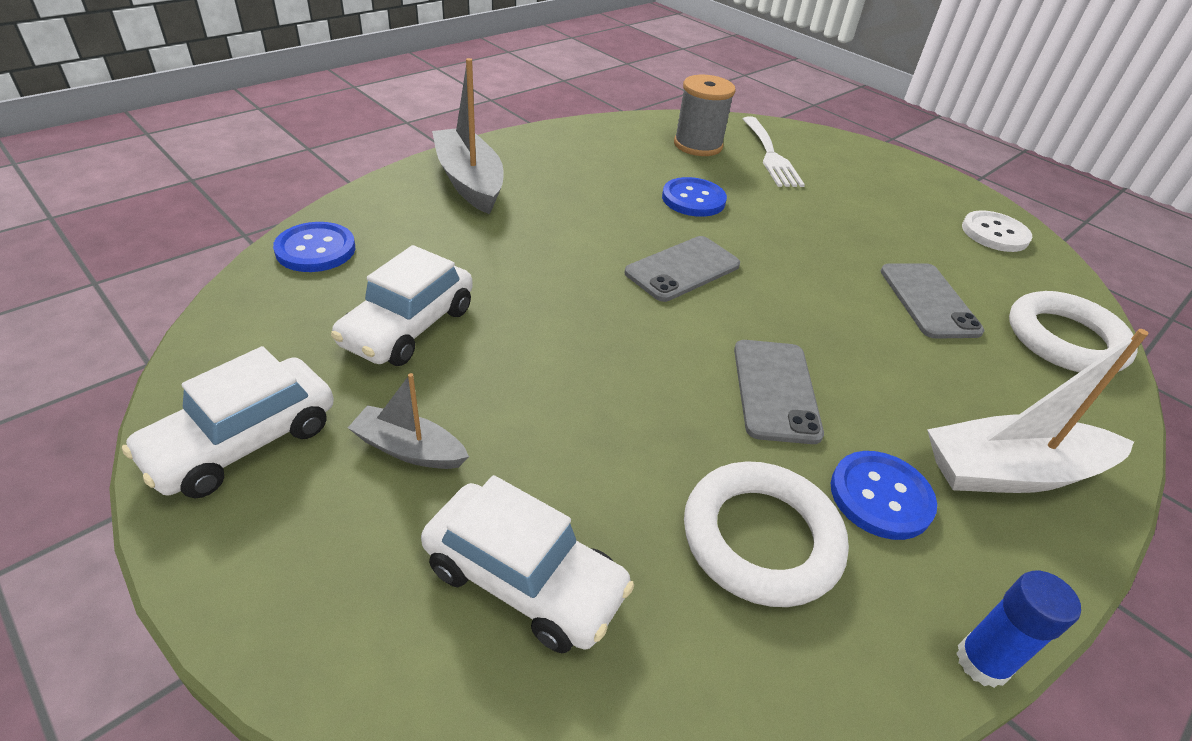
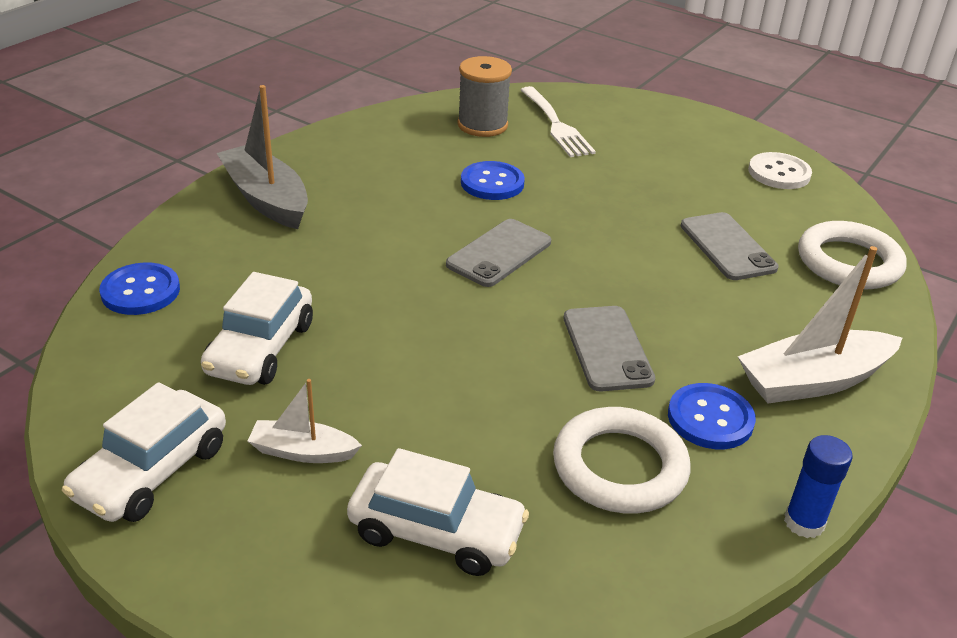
camera: 10 degrees left, 5 degrees down
grey boat [348,373,469,469] -> white boat [248,379,362,463]

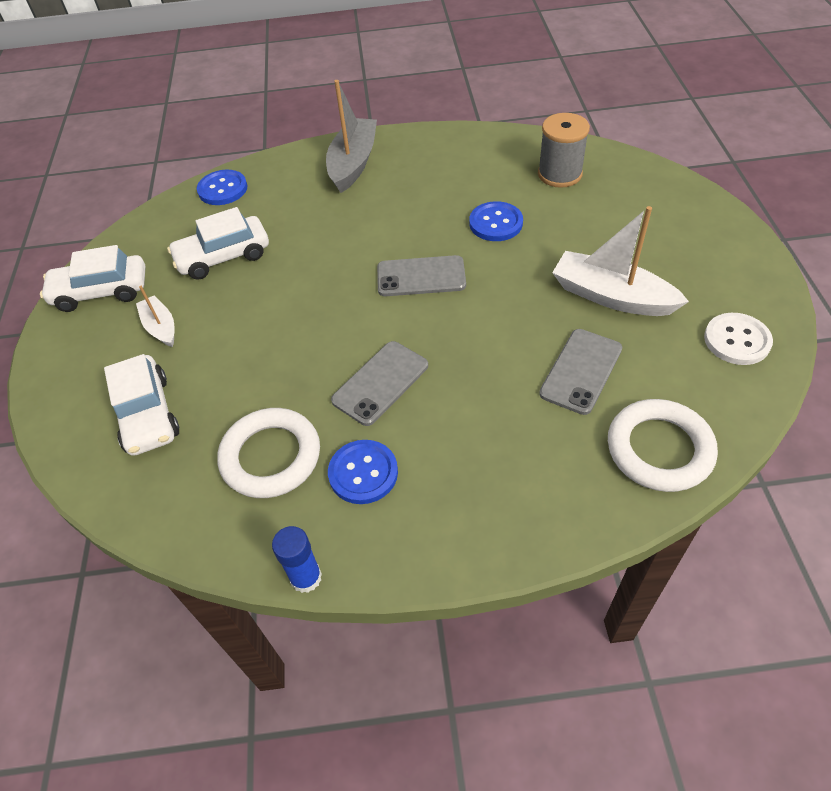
camera: 55 degrees right, 15 degrees up
white fork [521,86,596,157] -> none
white boat [738,246,902,403] -> white boat moved to [552,206,689,316]

